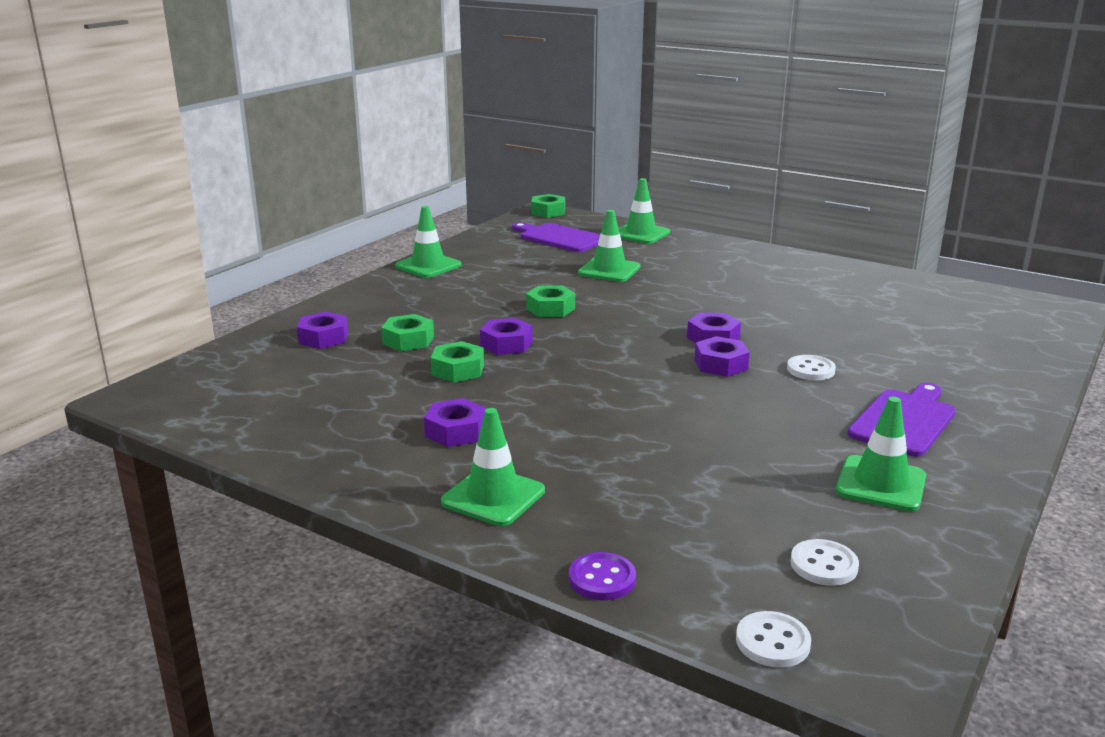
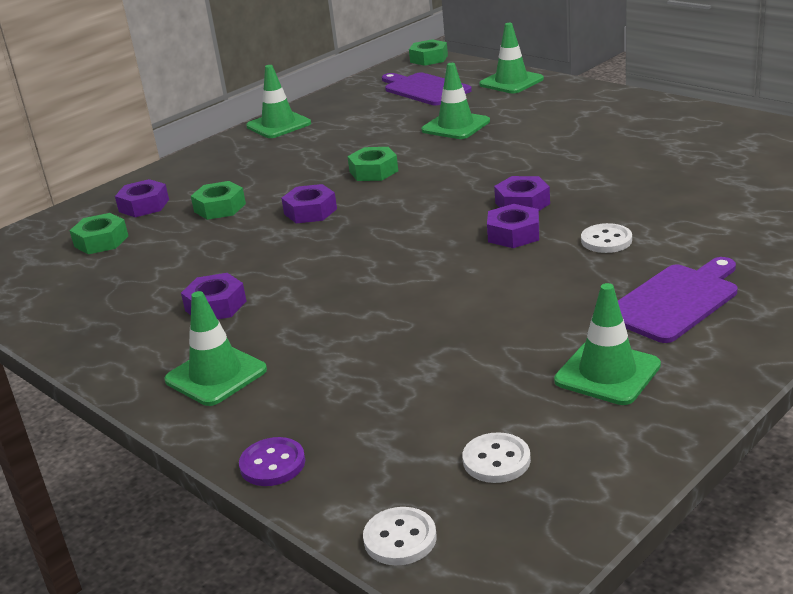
camera: 15 degrees right, 5 degrees up
green nut [431,341,484,382] -> green nut moved to [70,213,128,254]

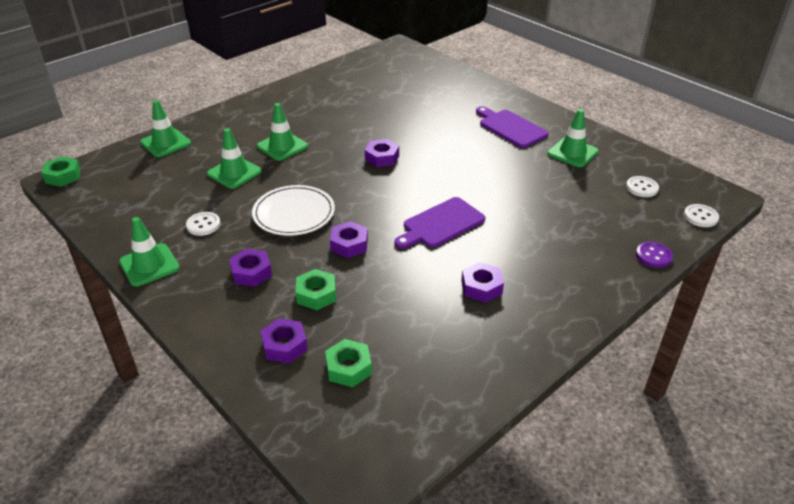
camera: 90 degrees left, 10 degrees up
green traffic cone [164,291,267,406] -> green traffic cone moved to [257,103,308,161]
green nut [347,147,398,181] -> white plate [252,185,335,236]
purple cutting board [382,73,472,105] -> purple cutting board moved to [394,197,485,249]
purple nut [487,204,539,248] -> purple nut moved to [229,249,272,287]
white button [581,223,632,253] -> white button moved to [186,212,221,236]

